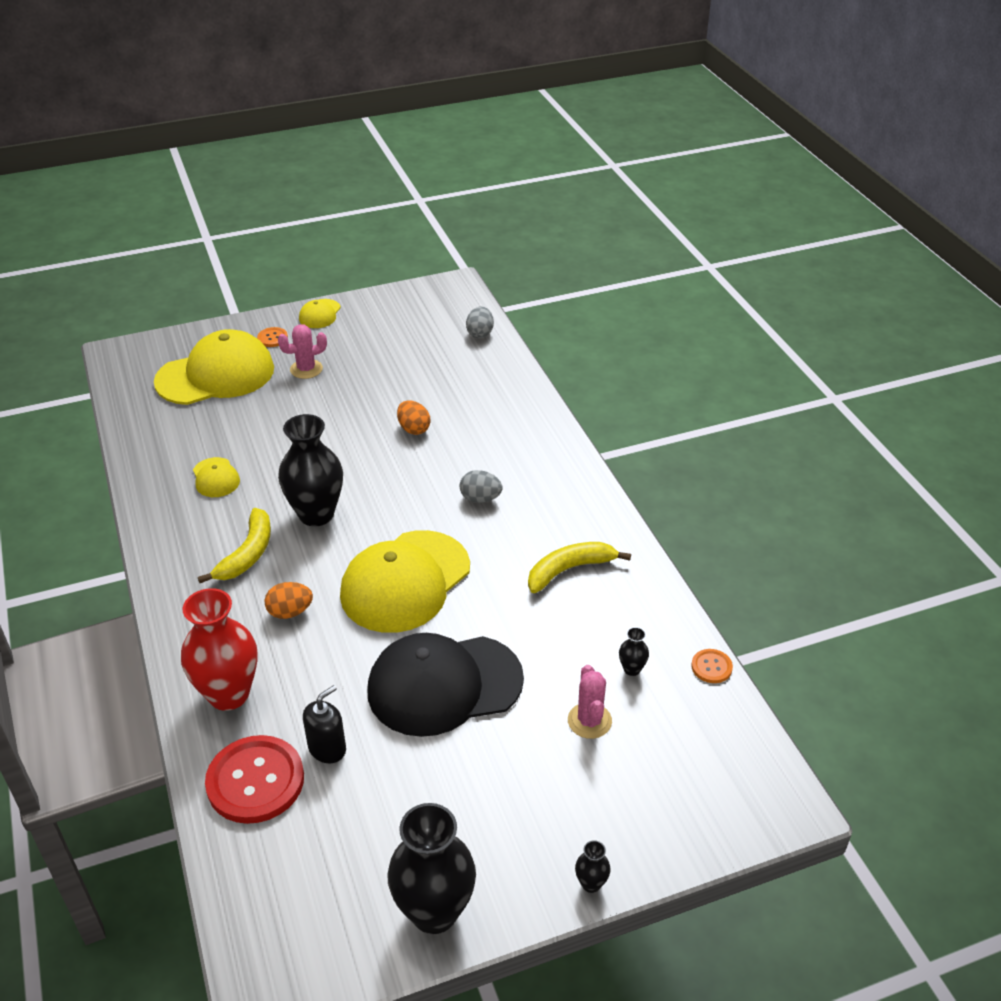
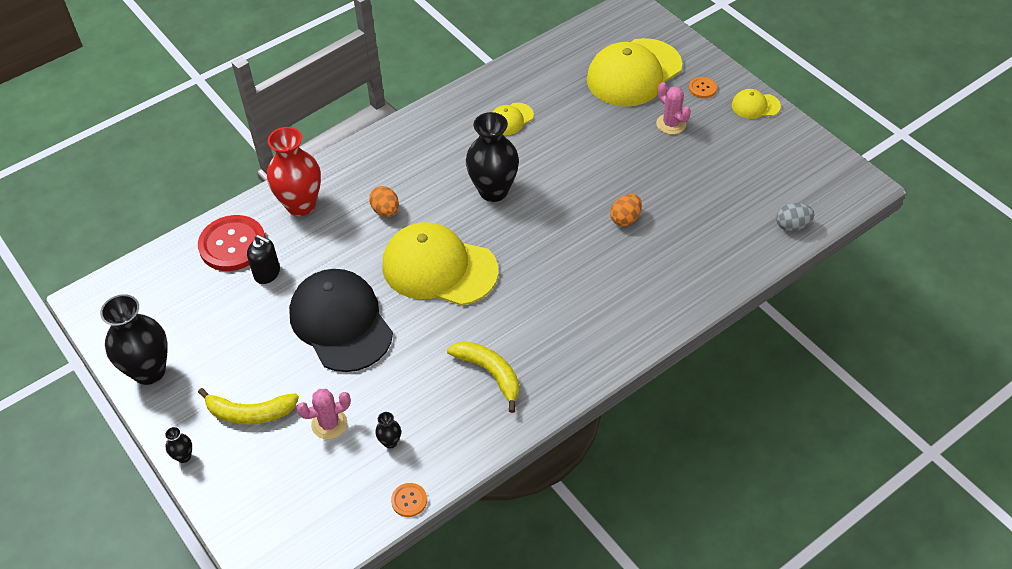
camera: 75 degrees right, 10 degrees up
yellow cap [154,329,274,405] -> yellow cap turned 90 degrees clockwise [587,38,682,107]
yellow banana [198,508,271,583] -> yellow banana moved to [198,388,299,425]
grey egg [460,470,502,503] -> none

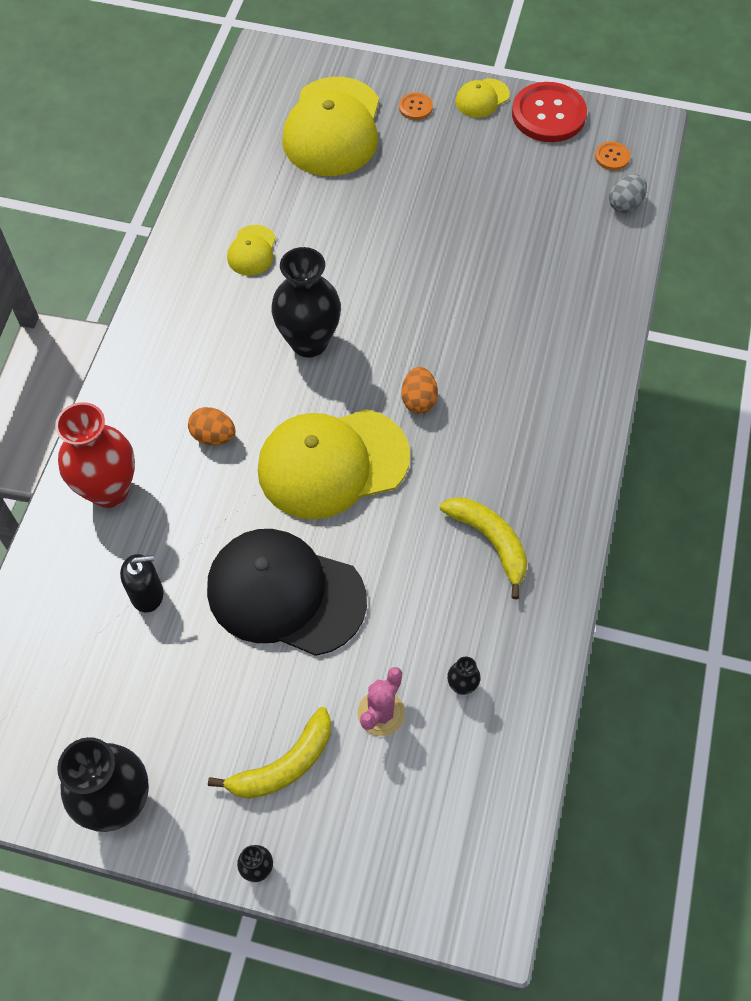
camera: 40 degrees left, 10 degrees up
red button [198,215,266,271] -> red button moved to [512,82,587,142]
orange button [391,483,427,517] -> orange button moved to [595,142,630,170]
yellow banana [447,341,519,413] -> yellow banana turned 45 degrees clockwise [440,497,527,599]
orange egg [610,194,642,226] -> orange egg moved to [402,367,438,414]
pink cactus [656,82,691,134] -> none

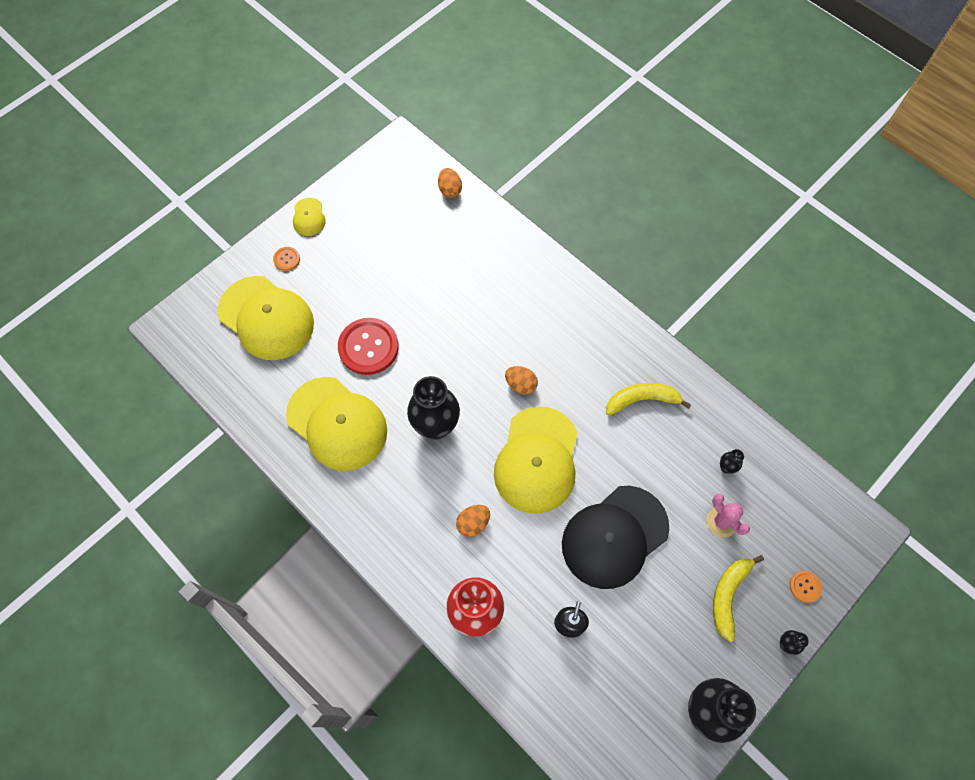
camera: 60 degrees left, 5 degrees up
yellow banana [208,707,331,799] -> yellow banana turned 150 degrees counterclockwise [713,555,764,642]
yellow cap [227,225,276,276] -> yellow cap [286,377,387,471], size x2.21
red button [512,82,587,142] -> red button moved to [338,318,399,375]
orange button [595,142,630,170] -> orange button moved to [790,571,822,603]
grey egg [609,174,647,213] -> orange egg [438,168,462,198]

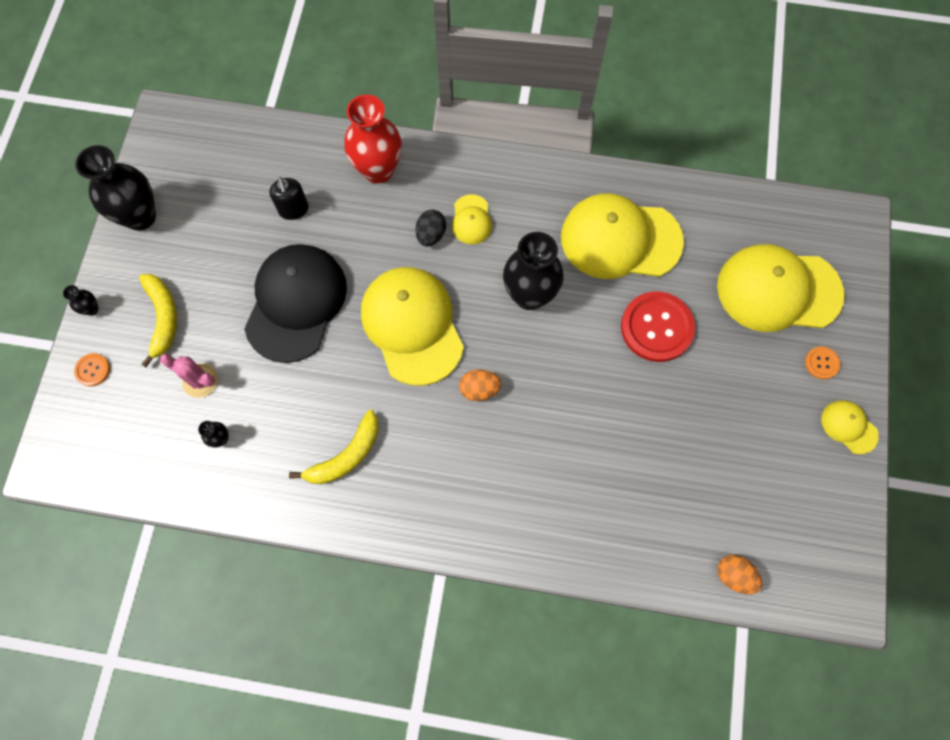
camera: 145 degrees right, 5 degrees up
orange egg [456,505,490,537] -> black egg [416,210,446,247]
none -> yellow cap [452,194,492,244]

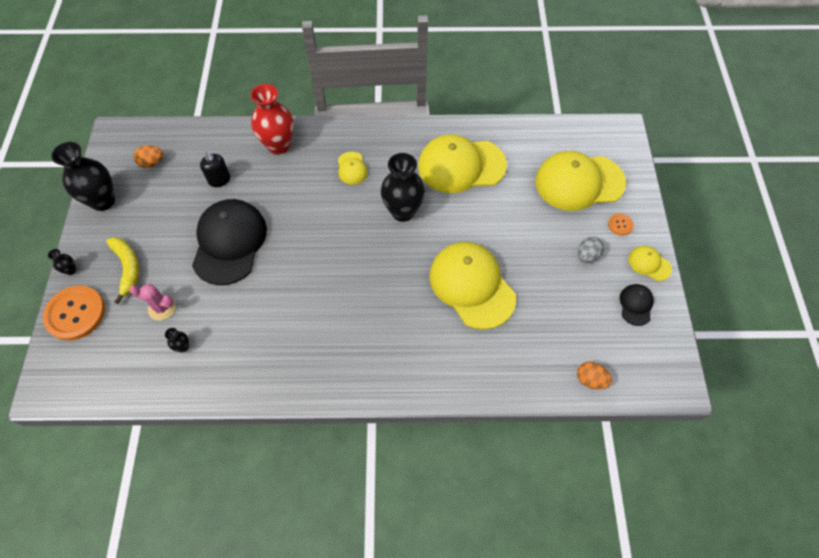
camera: 10 degrees left, 10 degrees down
orange button [74,353,110,387] -> orange button [43,285,105,341], size x2.18
yellow banana [289,410,379,484] -> none
yellow cap [361,267,464,386] -> yellow cap moved to [429,242,516,330]
black egg [416,210,446,247] -> none
orange egg [459,369,501,401] -> orange egg moved to [133,145,163,168]
red button [621,292,695,362] -> none
none -> grey egg [578,236,604,263]
none -> black cap [620,284,654,326]

